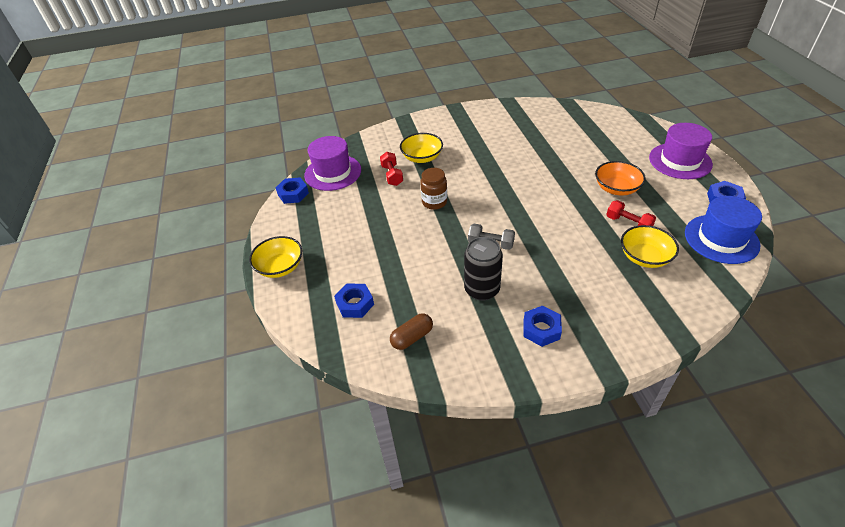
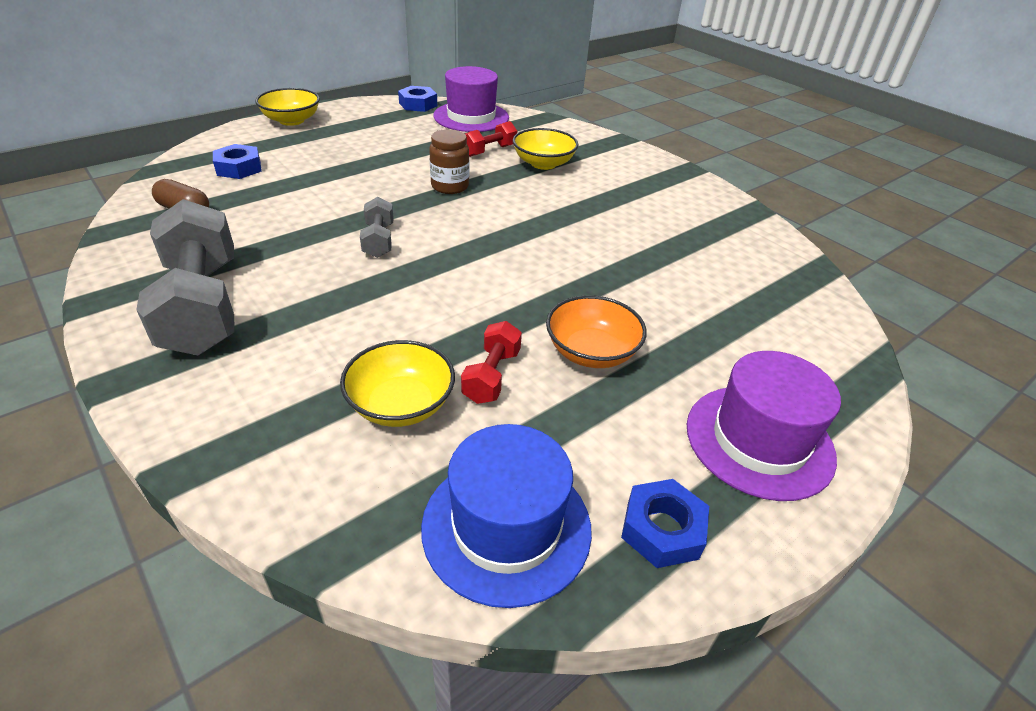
camera: 60 degrees right, 5 degrees down
black can [464,237,503,301] -> none
blue nut [523,305,562,347] -> grey dumbbell [136,199,234,355]

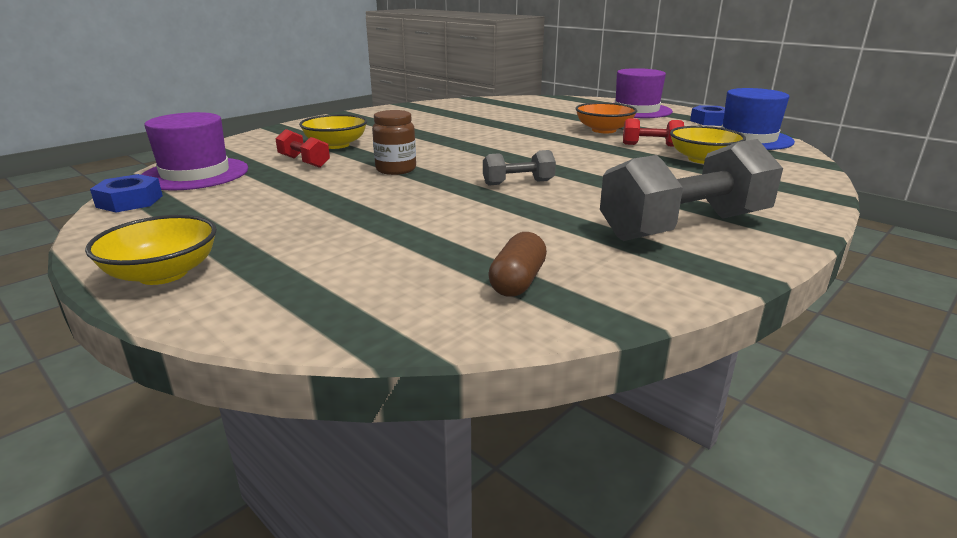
camera: 95 degrees left, 15 degrees down
blue nut [213,144,262,179] -> none

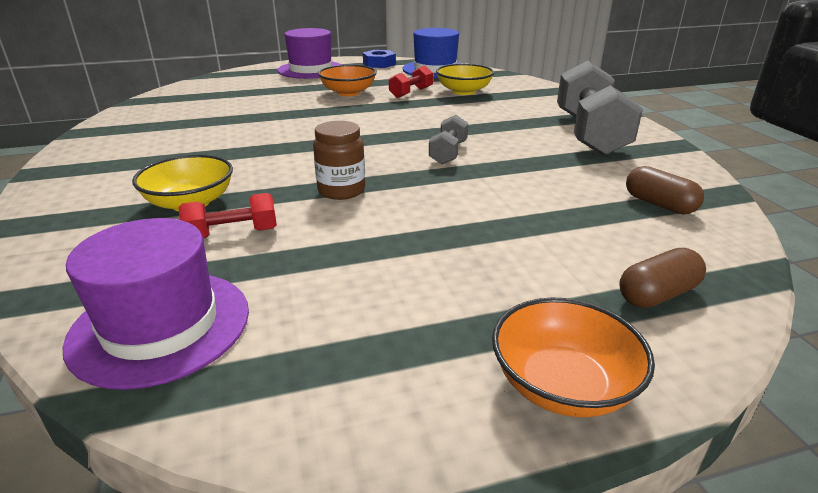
camera: 60 degrees left, 5 degrees up
yellow bowl [85,215,217,285] -> orange bowl [492,297,655,417]
blue nut [90,174,163,212] -> none
none -> brown capsule [619,248,706,308]

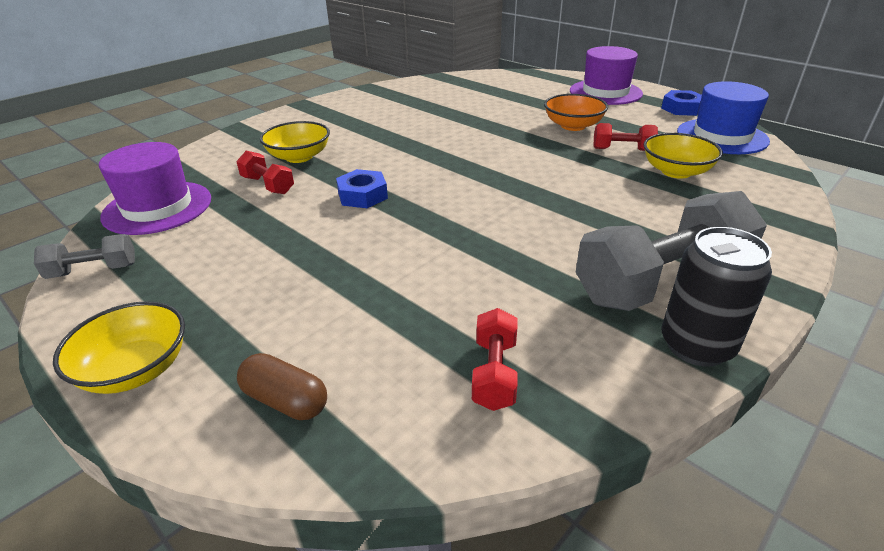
camera: 60 degrees right, 5 degrees up
brown jar [313,121,365,200] -> blue nut [336,169,388,208]
grey dumbbell [429,115,468,164] -> grey dumbbell moved to [34,234,135,279]
orange bowl [492,297,655,417] -> yellow bowl [53,301,185,394]
brown capsule [626,166,704,214] -> red dumbbell [472,308,518,411]
none -> black can [662,227,772,367]

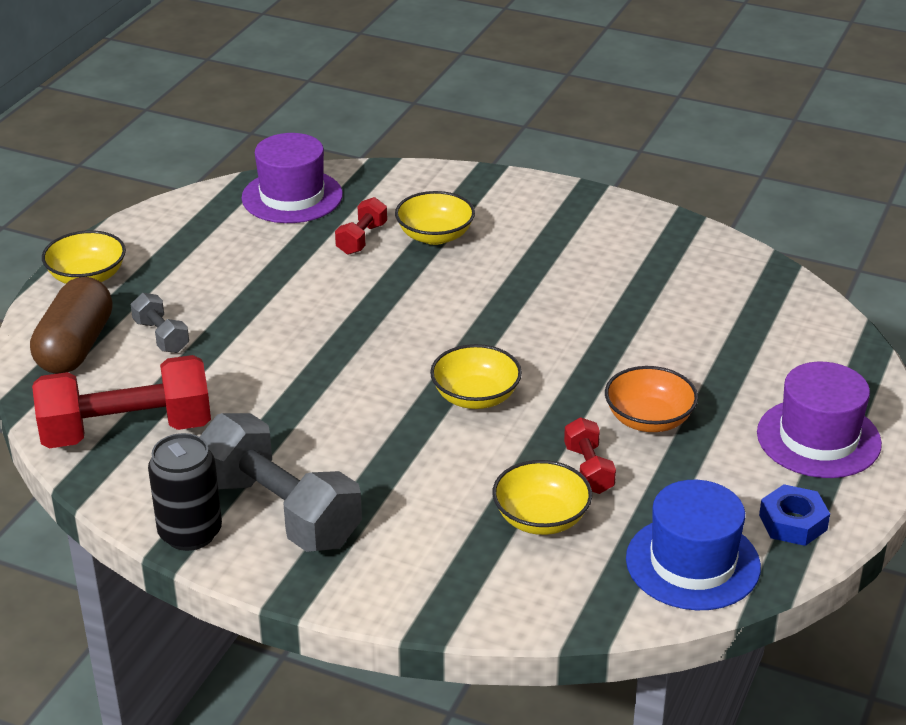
camera: 70 degrees right, 0 degrees up
grey dumbbell [34,234,135,279] -> grey dumbbell moved to [130,293,189,353]
brown capsule [237,353,327,420] -> brown capsule [30,277,113,374], size x1.78
blue nut [336,169,388,208] -> none
red dumbbell [472,308,518,411] -> red dumbbell [32,355,211,448], size x2.09
none -> yellow bowl [430,344,522,409]

